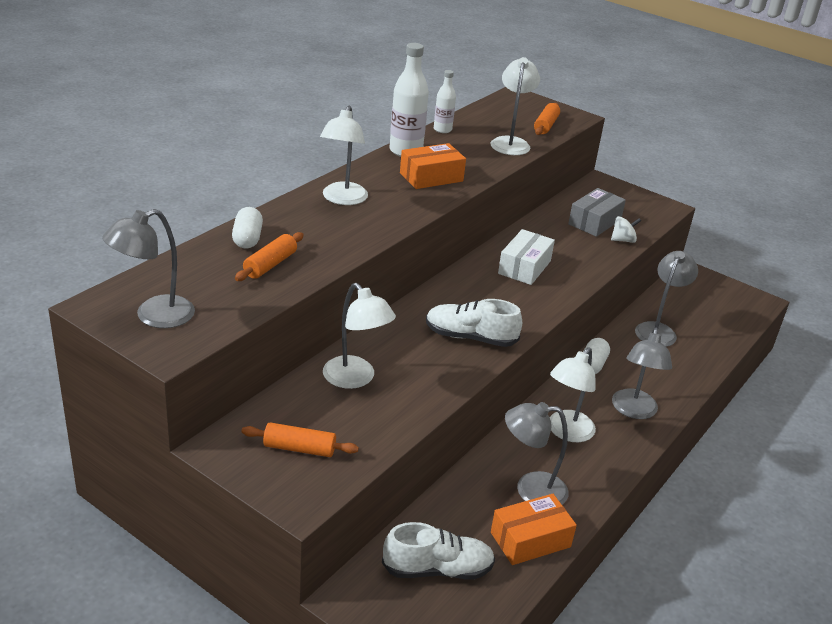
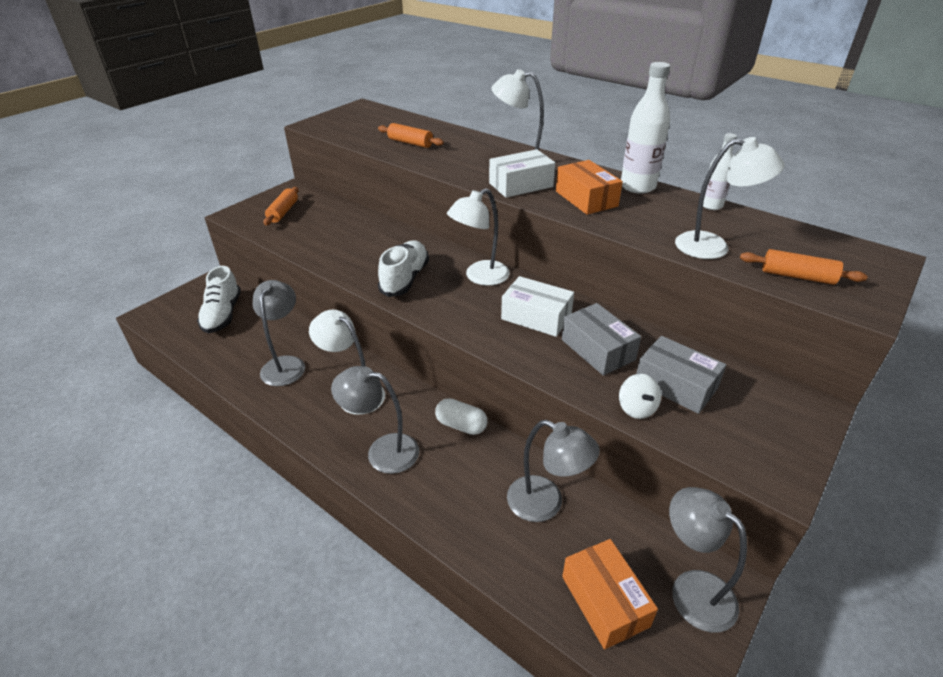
camera: 95 degrees right, 5 degrees up
grey lamp [102,209,195,328] -> grey lamp moved to [669,487,747,632]
white capsule [232,207,263,249] -> none
white lamp [323,283,396,389] -> white lamp moved to [447,188,510,286]
orange box [491,494,577,565] -> orange box moved to [562,539,658,650]
none -> white box [489,149,555,198]
none -> grey box [562,303,641,376]

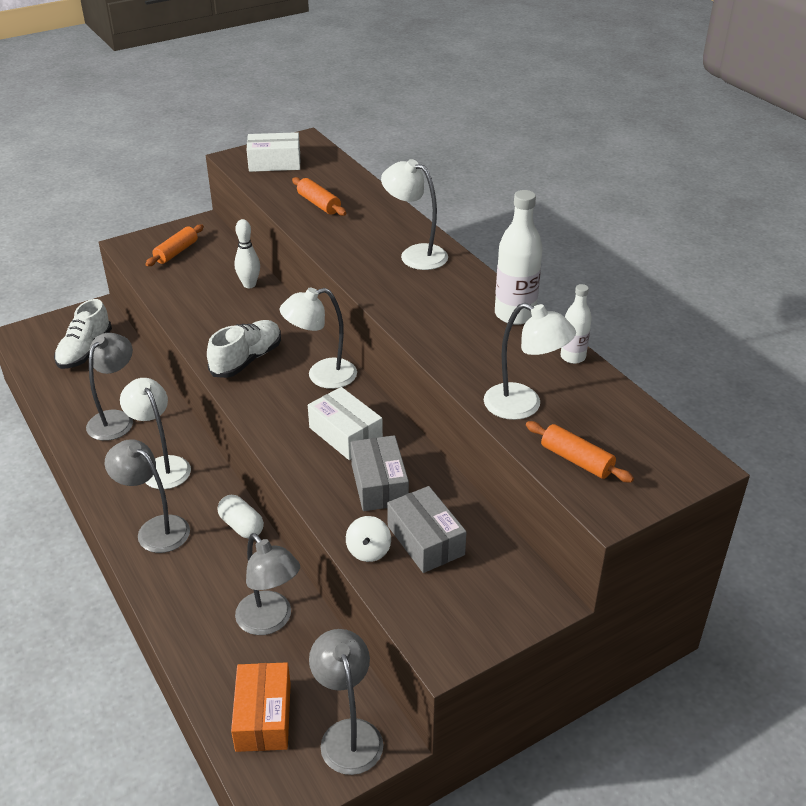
camera: 20 degrees right, 0 degrees up
white box [489,149,555,198] -> white box moved to [246,132,301,172]
orange box [556,160,623,215] -> none
none -> white bowling pin [235,219,260,288]

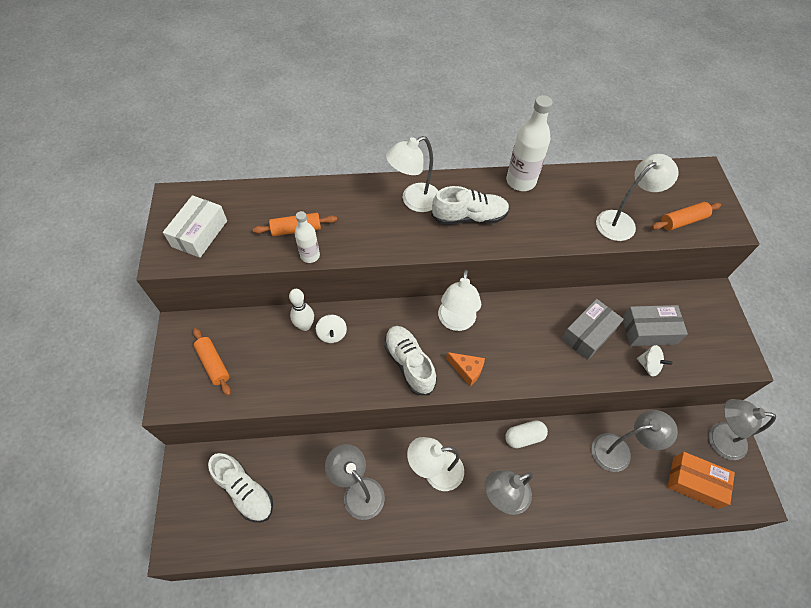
camera: 65 degrees left, 20 degrees up
white box [308,387,383,460] -> none
grey box [351,435,409,511] -> grey box turned 60 degrees counterclockwise [562,299,624,360]
white bottle [560,284,592,364] -> white bottle moved to [295,211,320,263]
none -> white spinning top [316,315,347,343]
none -> white shoe [431,186,510,225]
none -> orange cheese [446,352,485,386]

